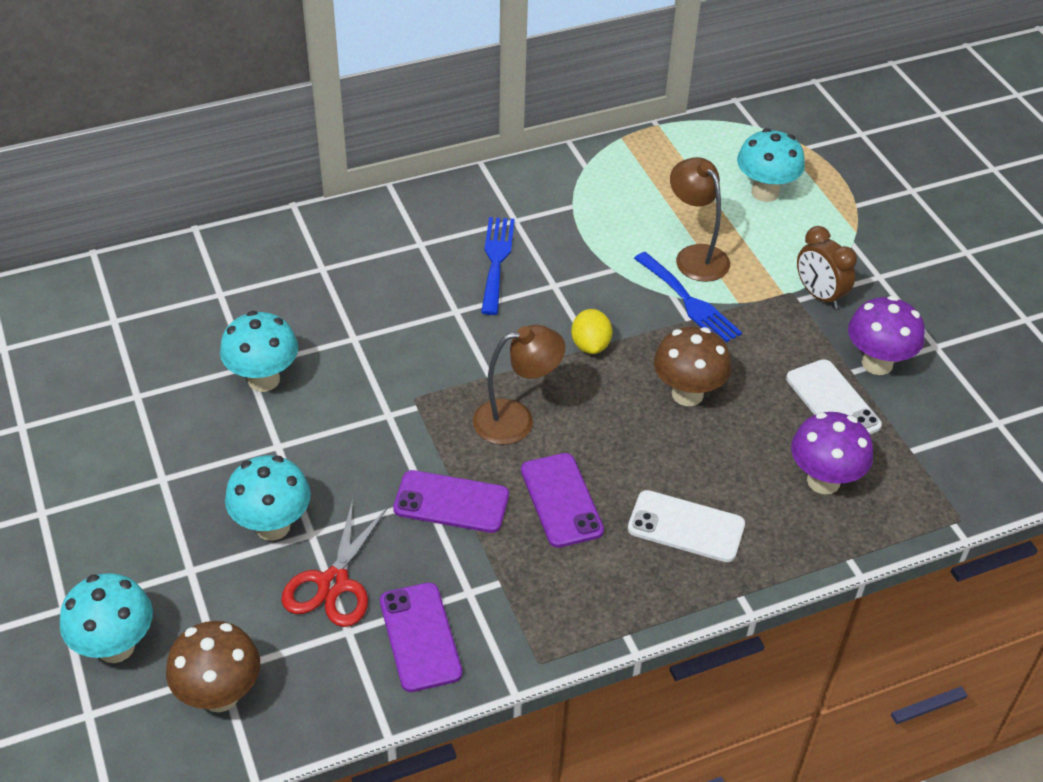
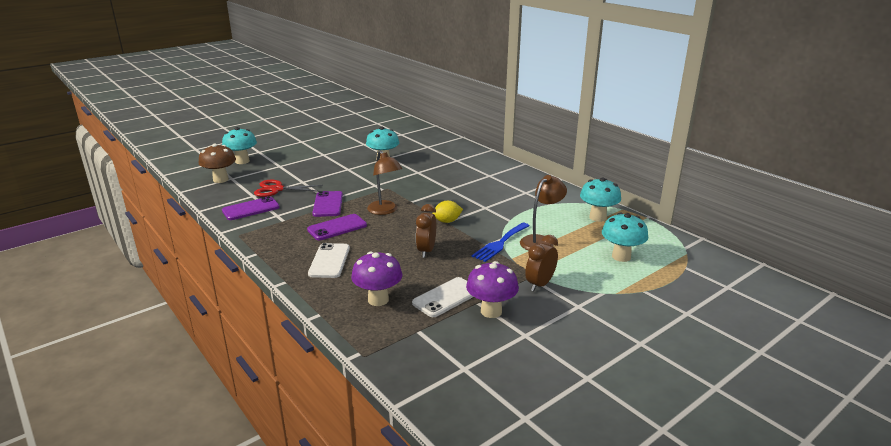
camera: 75 degrees right, 20 degrees down
turquoise mushroom [225,455,311,541] -> turquoise mushroom moved to [580,178,621,222]
blue fork [481,217,515,315] -> none
brown mushroom [654,327,731,406] -> brown clock [416,204,436,258]

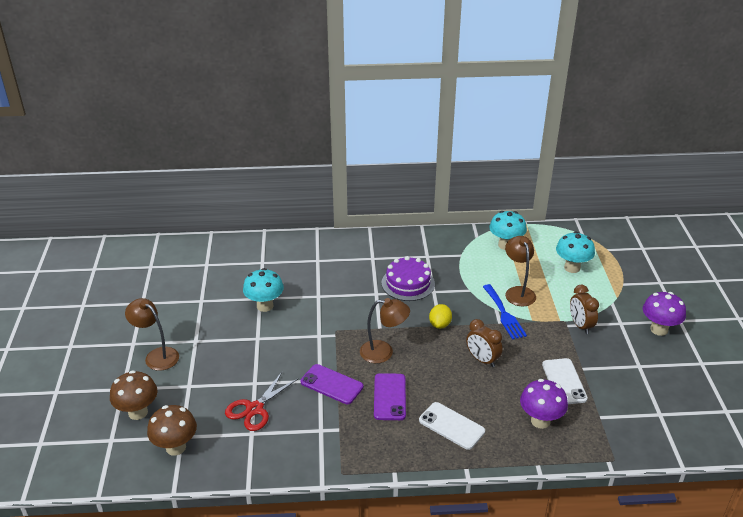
camera: 55 degrees left, 10 degrees up
turquoise mushroom [222,127,257,164] -> brown mushroom [110,370,157,420]
purple phone [222,196,280,220] -> none
purple mushroom [466,261,519,318] -> purple mushroom moved to [643,292,686,336]
none -> brown lamp [125,298,179,371]
none -> purple cake [381,256,435,301]

